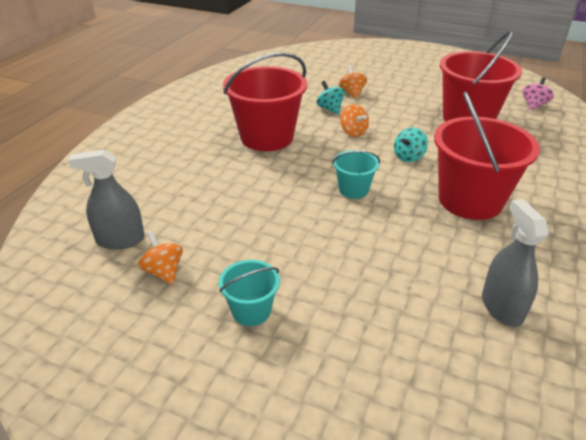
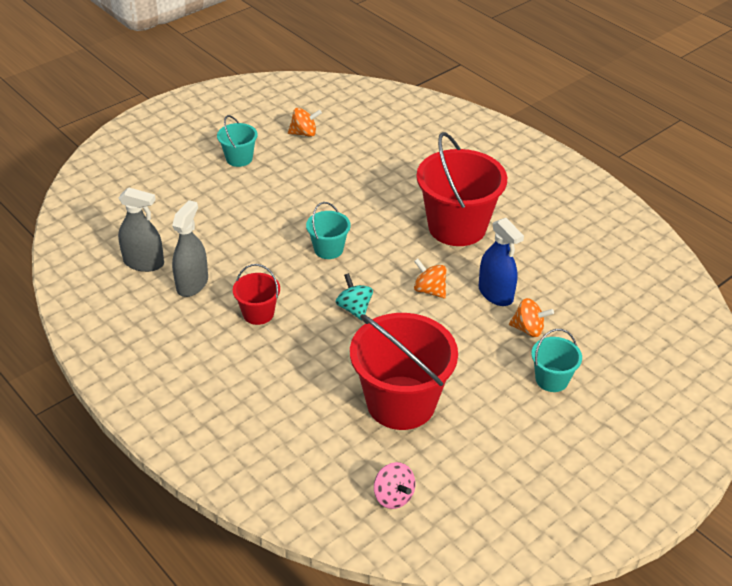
camera: 115 degrees right, 5 degrees up
grey spray bottle [68,149,145,249] -> grey spray bottle moved to [172,200,208,297]
turquoise spinning top [317,81,345,114] -> blue spray bottle [479,218,524,306]
orange spinning top [340,104,369,137] -> orange spinning top turned 45 degrees clockwise [414,259,446,298]
red bucket [434,91,540,220] -> red bucket [233,264,280,325], size x0.49
none -> turquoise bucket [531,329,582,392]

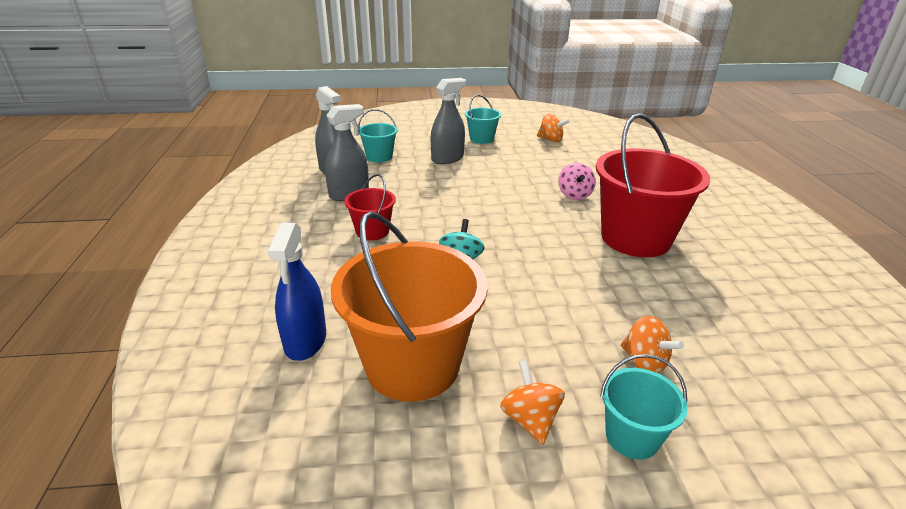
camera: 35 degrees right, 10 degrees down
turquoise bucket [306,202,351,259] -> turquoise bucket moved to [358,109,398,162]
red bucket [350,313,458,430] -> orange bucket [331,211,488,402]
pink spinning top [374,462,415,509] -> pink spinning top moved to [558,163,596,200]
orange spinning top [414,259,446,298] -> orange spinning top moved to [500,360,565,445]
blue spray bottle [479,218,524,306] -> blue spray bottle moved to [268,222,326,361]
none -> grey spray bottle [431,78,466,164]

